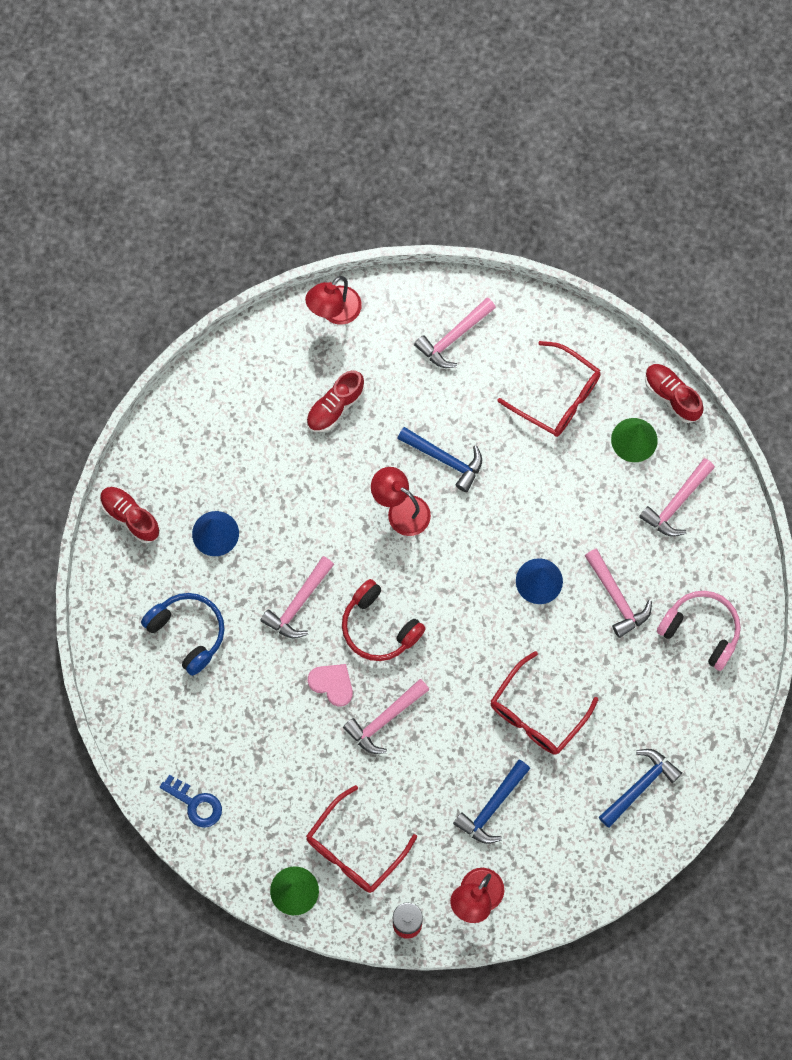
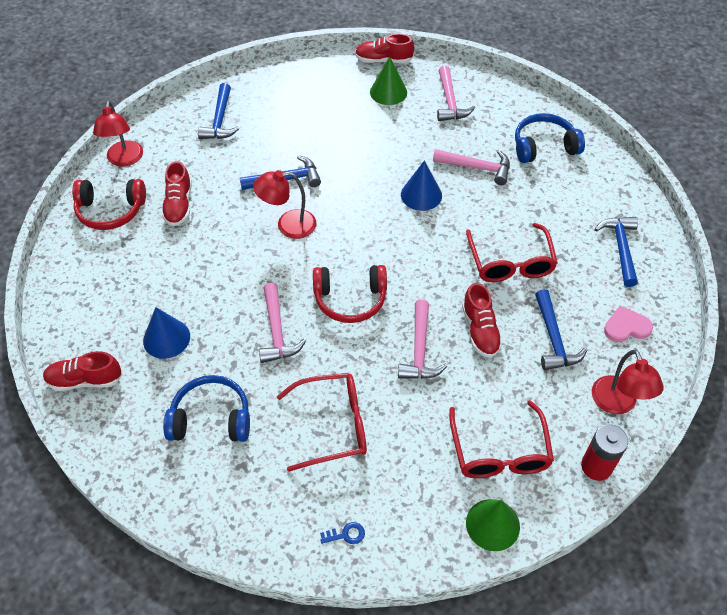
camera: 45 degrees left, 20 degrees down
blue key [160,775,222,828] -> blue key [320,522,365,544], size x0.58
pink heart [308,664,353,706] -> pink heart moved to [604,305,653,342]
pink hammer [414,297,496,368] -> blue hammer [198,83,239,139]
red glasses [498,341,601,437] -> red glasses moved to [277,373,367,472]
pink headphones [657,591,741,671] -> blue headphones [515,113,585,163]
none -> red headphones [72,179,146,230]
none -> red shoe [462,283,503,358]

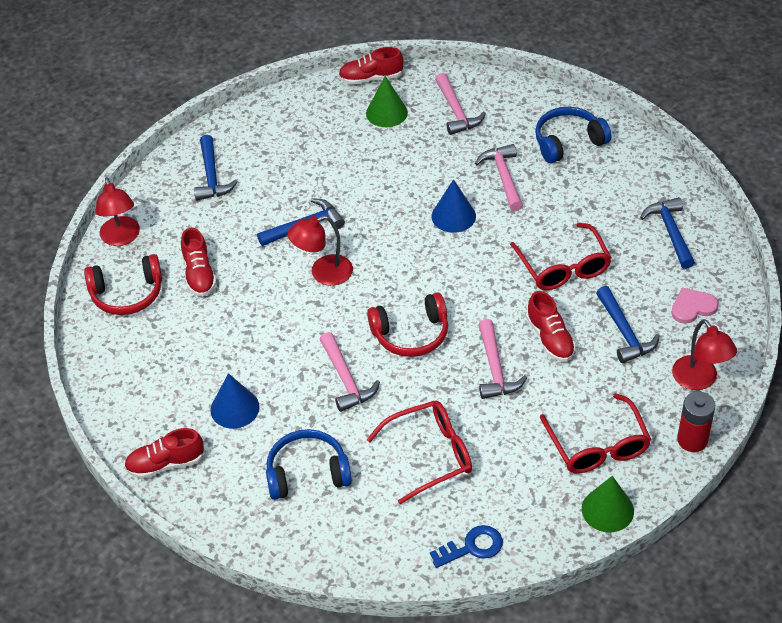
camera: 10 degrees left, 5 degrees down
blue key [320,522,365,544] -> blue key [430,525,503,568], size x1.71
pink hammer [433,149,510,185] -> pink hammer turned 105 degrees counterclockwise [475,144,523,211]

